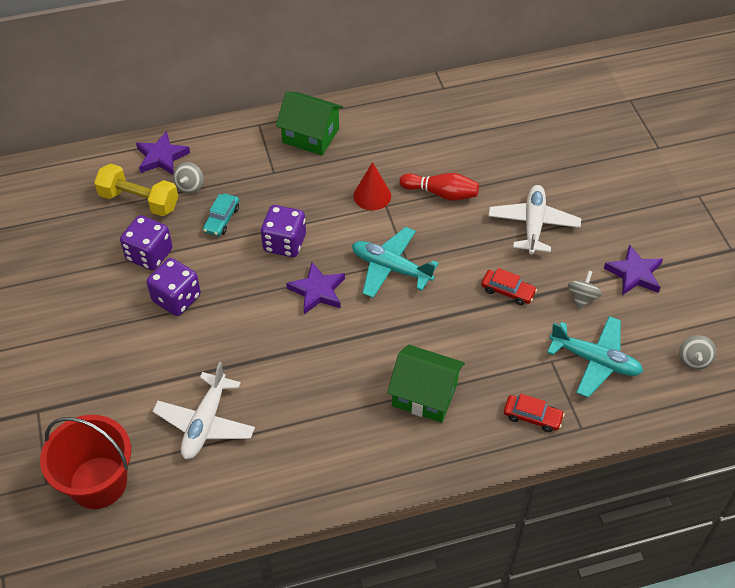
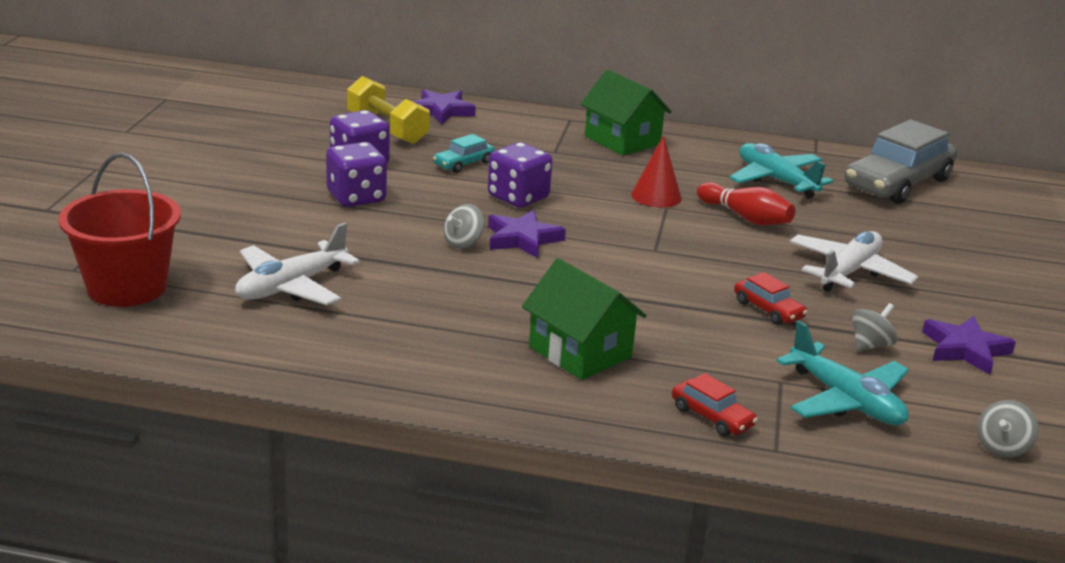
camera: 25 degrees right, 25 degrees down
grey spinning top [173,162,203,194] -> grey spinning top moved to [443,204,485,249]
turquoise plane [352,227,439,298] -> turquoise plane moved to [729,143,833,198]
none -> grey car [845,119,957,204]

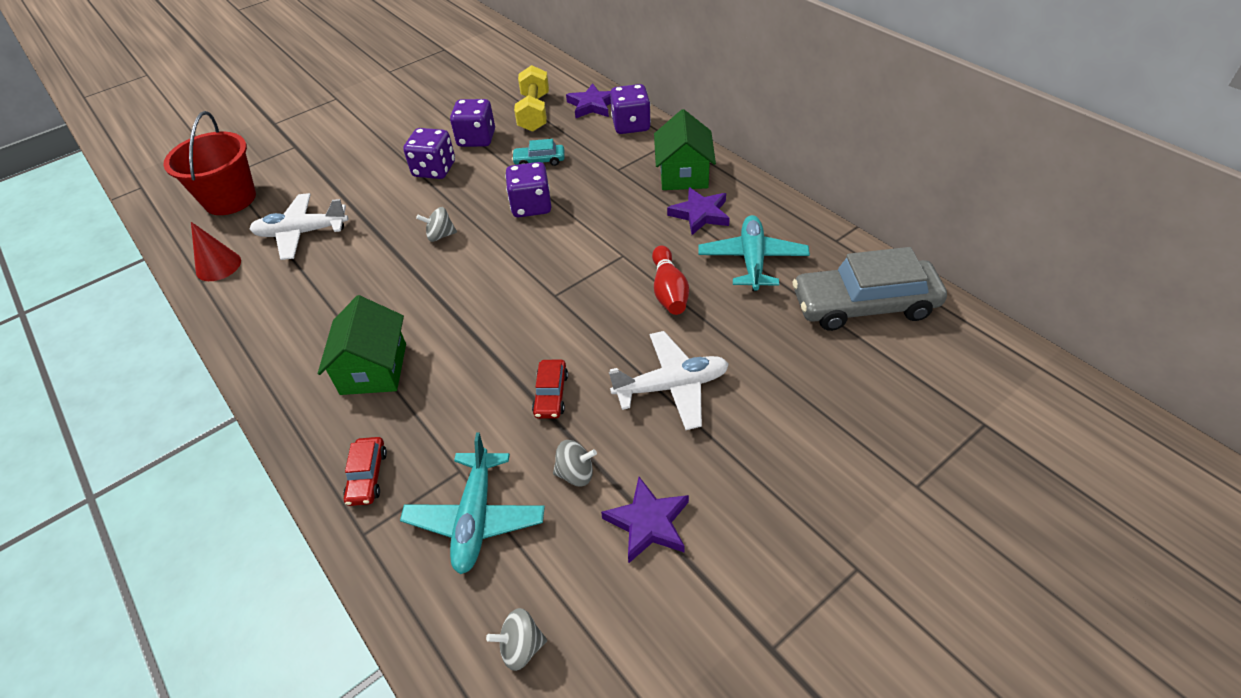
camera: 45 degrees right, 20 degrees up
purple star [488,210,566,258] -> purple star moved to [667,187,730,235]
red cone [631,135,682,208] -> red cone moved to [191,222,241,281]
none -> purple dice [610,84,651,134]

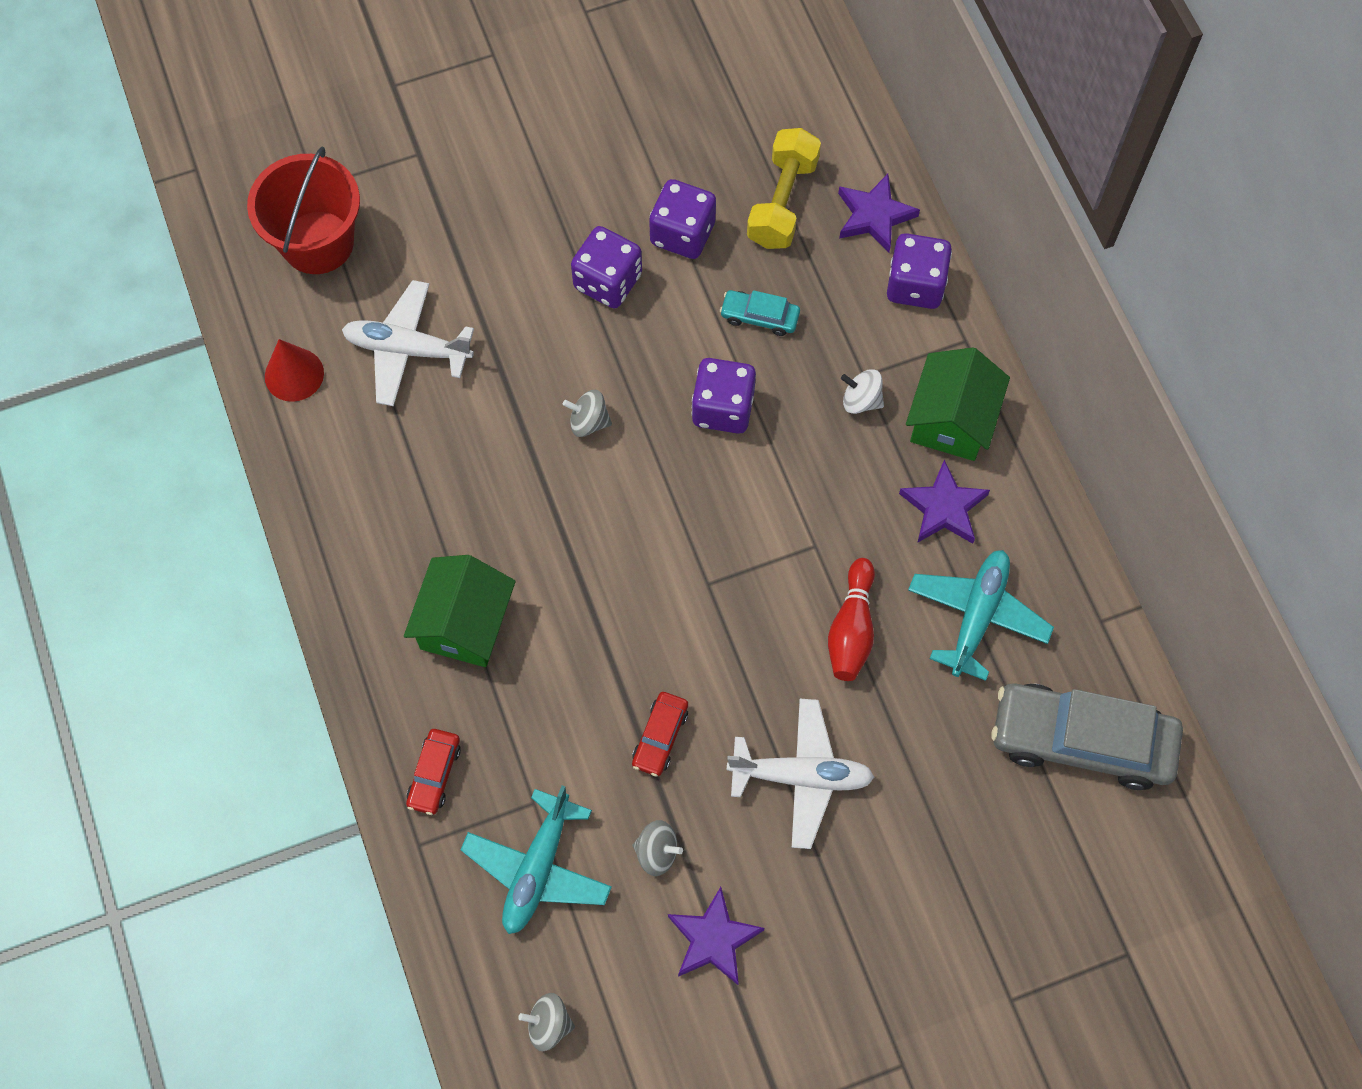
camera: 15 degrees right, 20 degrees up
none -> white spinning top [841,369,884,414]

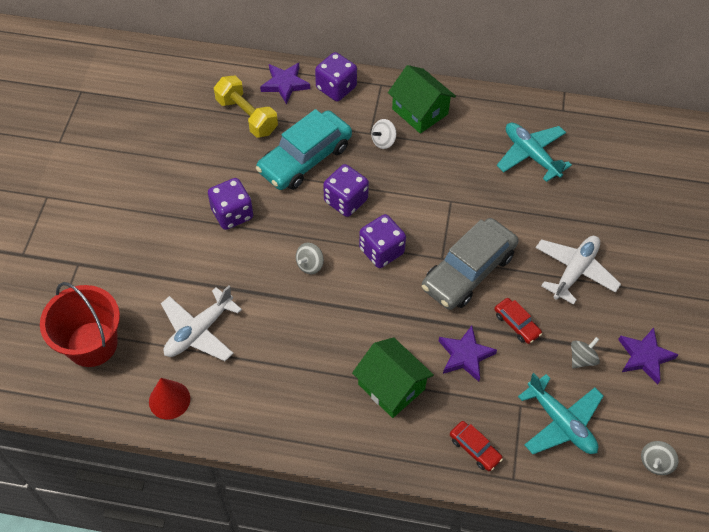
camera: 60 degrees left, 10 degrees down
purple dice [649,179,716,259] -> purple dice moved to [359,214,406,268]
turquoise car [720,290,800,336] -> turquoise car [256,109,352,190], size x2.17
red bowling pin [828,558,875,681] -> none
purple star [899,460,990,544] -> purple star moved to [439,326,497,382]
grey car [991,683,1183,790] -> grey car moved to [422,218,518,310]

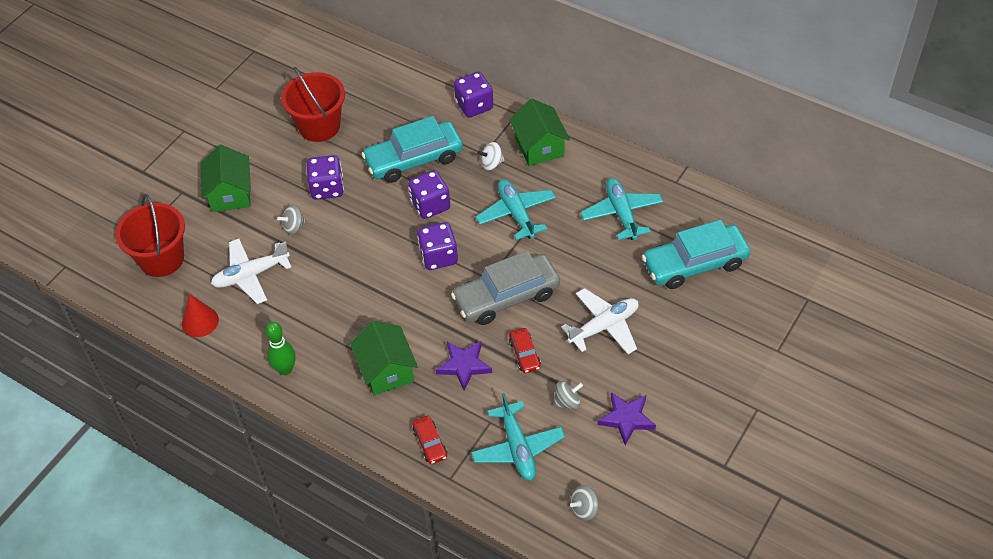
camera: 25 degrees right, 5 degrees down
yellow dumbbell [214,76,278,137] -> none
purple star [260,63,310,104] -> none
grey spinning top [296,243,324,274] -> grey spinning top moved to [277,205,307,235]
none -> green house [200,145,251,212]
none -> green bowling pin [265,322,296,375]
none -> red bucket [281,67,345,142]
none -> turquoise plane [476,179,556,240]
none -> turquoise car [642,220,750,289]

